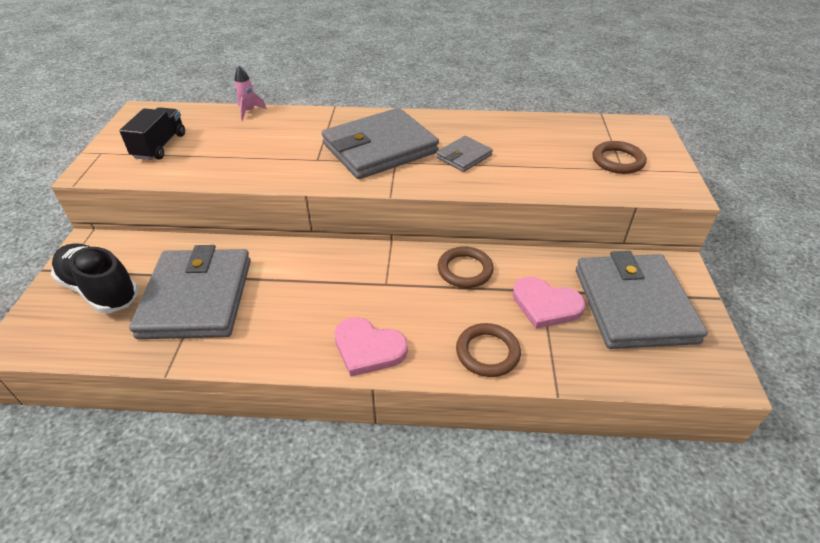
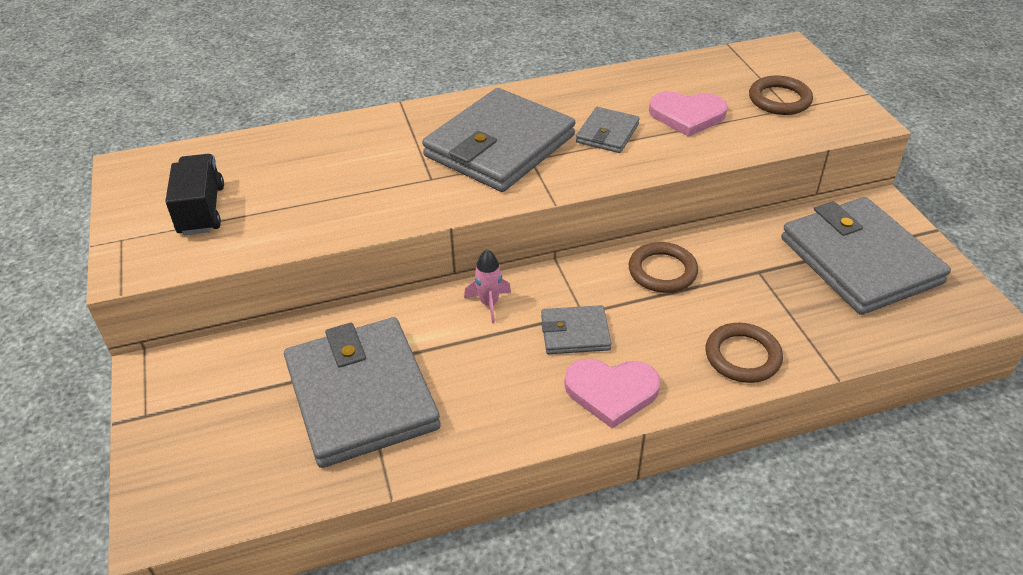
camera: 20 degrees left, 0 degrees up
black shoe [51,243,138,313] -> none
pink rocket [234,66,267,120] -> pink rocket moved to [464,249,511,324]
pink heart [513,277,585,329] -> pink heart moved to [649,91,728,137]
none -> grey wallet [541,305,611,354]

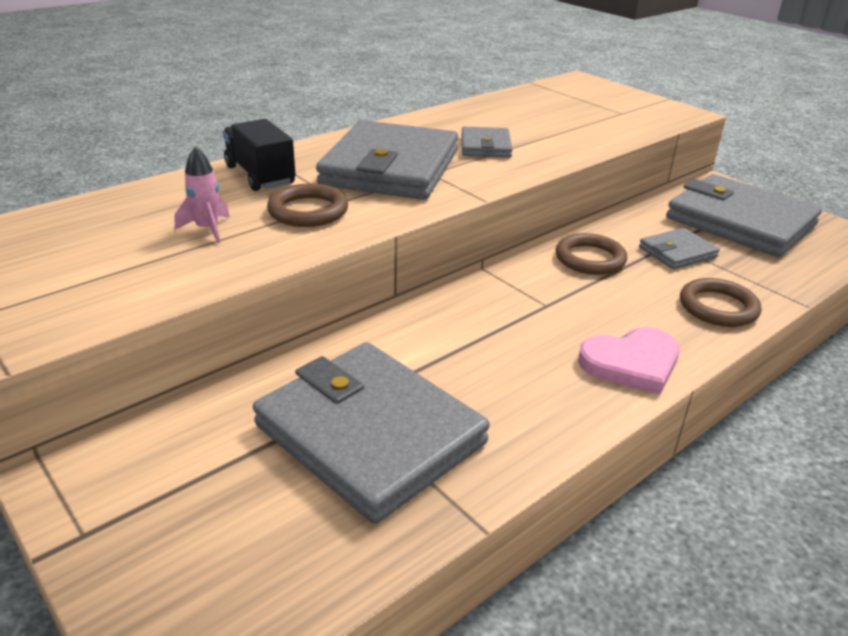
camera: 25 degrees left, 10 degrees down
black truck [165,154,224,235] -> black truck moved to [223,119,296,191]
pink rocket [464,249,511,324] -> pink rocket moved to [174,146,230,243]
grey wallet [541,305,611,354] -> grey wallet moved to [639,228,720,269]
pink heart [649,91,728,137] -> none
brown ring [749,76,813,115] -> brown ring moved to [267,183,348,227]

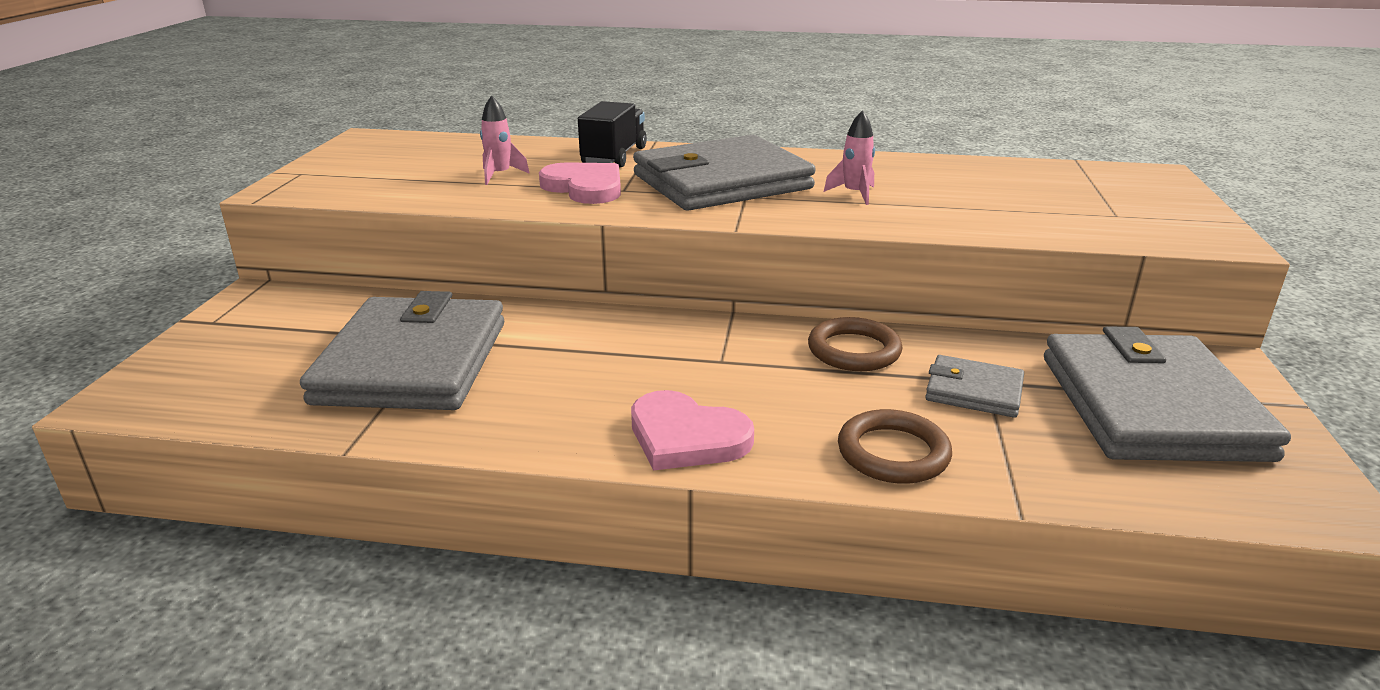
camera: 50 degrees right, 5 degrees down
brown ring [267,183,348,227] -> pink heart [539,162,621,204]
grey wallet [461,127,513,158] -> pink rocket [824,110,875,205]

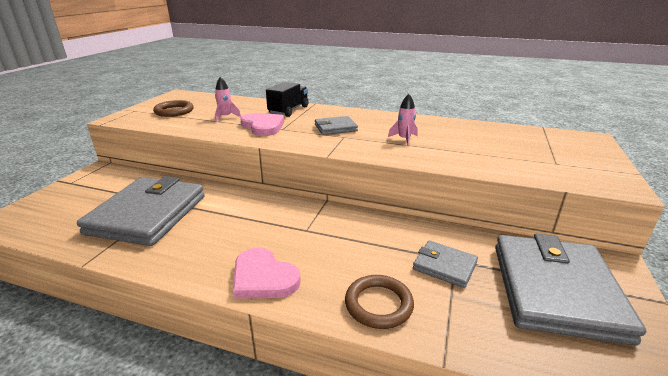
camera: 10 degrees right, 0 degrees up
grey wallet [633,135,816,211] -> grey wallet [315,116,358,135], size x0.47
brown ring [808,317,903,371] -> brown ring moved to [153,100,194,117]

